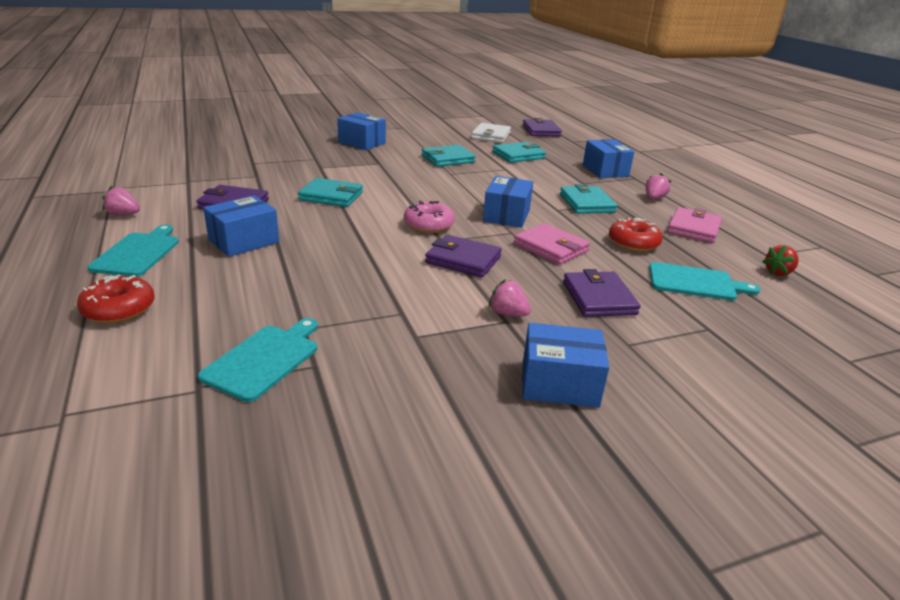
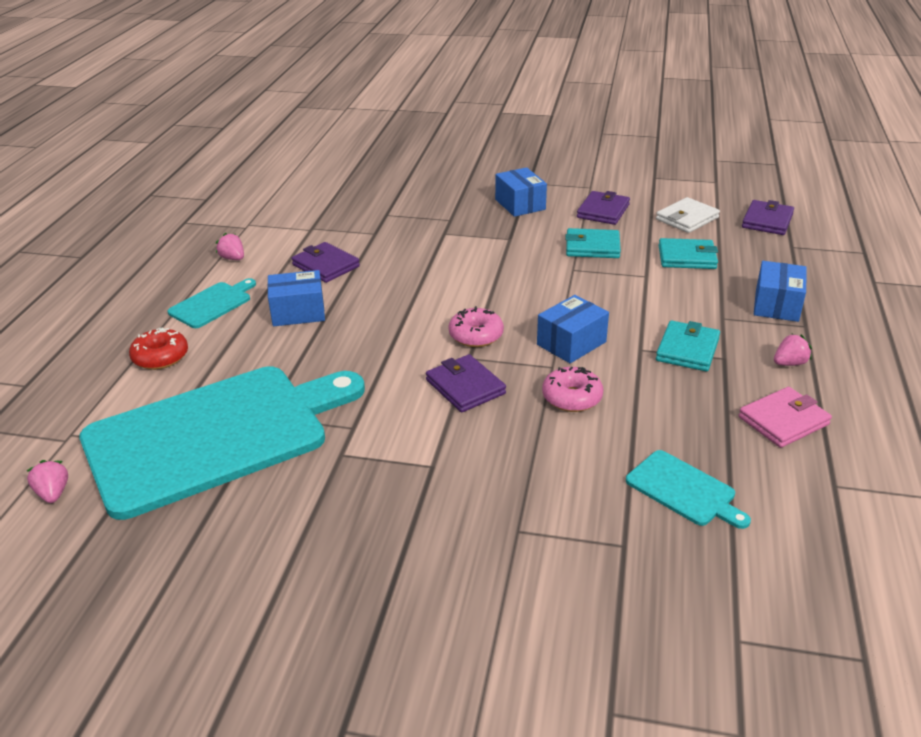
camera: 35 degrees right, 5 degrees up
turquoise cutting board [198,318,318,402] -> turquoise cutting board [80,366,365,520], size x2.46
turquoise wallet [298,178,363,207] -> none
pink strawberry [489,279,531,316] -> pink strawberry moved to [26,460,68,503]
pink wallet [514,223,590,265] -> pink donut [542,367,604,412]
blue box [522,323,609,408] -> none
purple wallet [563,269,641,317] -> purple wallet moved to [577,191,630,225]
red donut [609,218,663,252] -> none
red strawberry [762,245,799,276] -> none

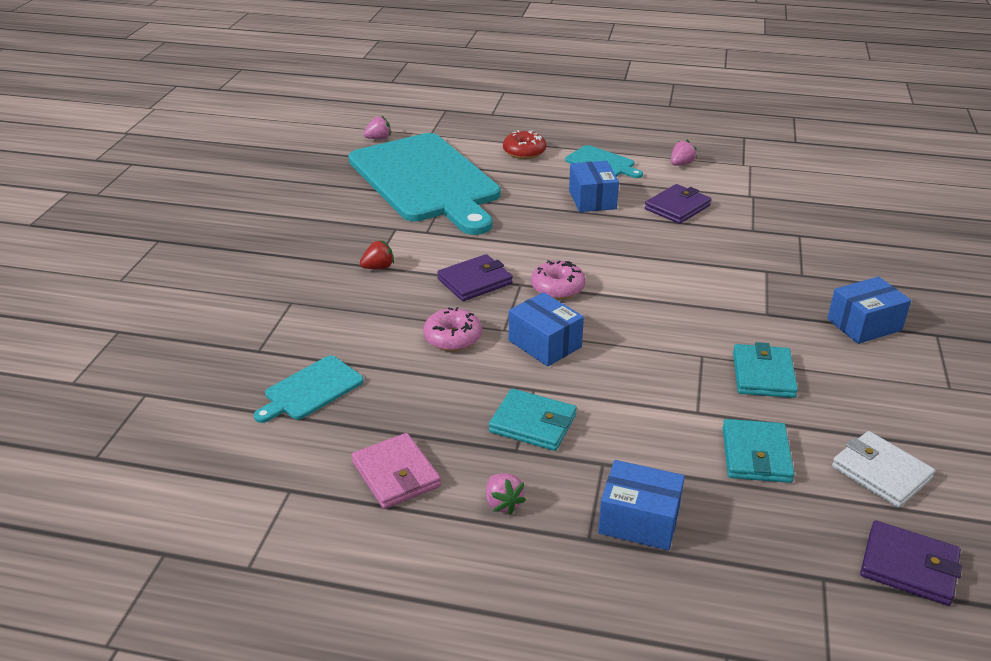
camera: 90 degrees right, 0 degrees up
purple wallet [577,191,630,225] -> none
none -> red strawberry [360,240,394,269]

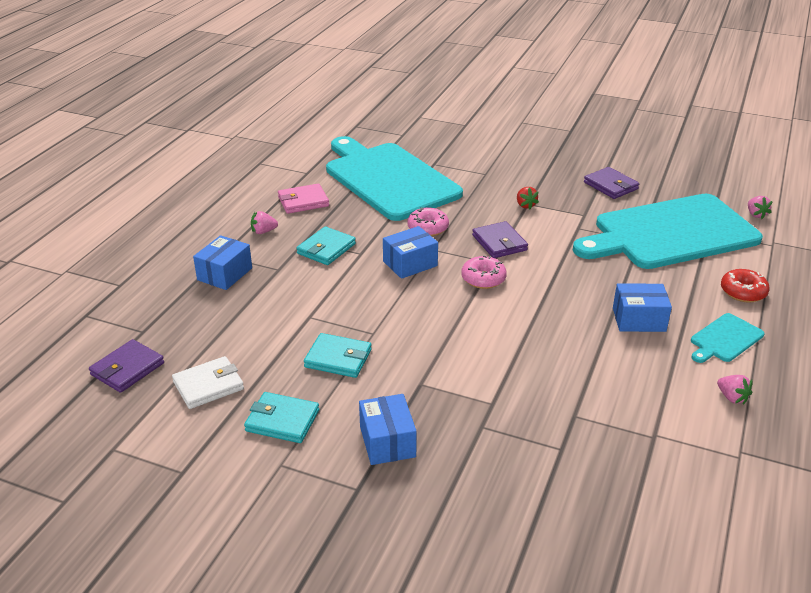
camera: 100 degrees right, 0 degrees up
turquoise cutting board [254,356,364,423] -> turquoise cutting board [326,136,463,221], size x2.46
purple wallet [645,184,711,224] -> purple wallet moved to [584,167,639,199]
turquoise wallet [723,419,795,483] -> turquoise wallet moved to [244,392,319,443]

